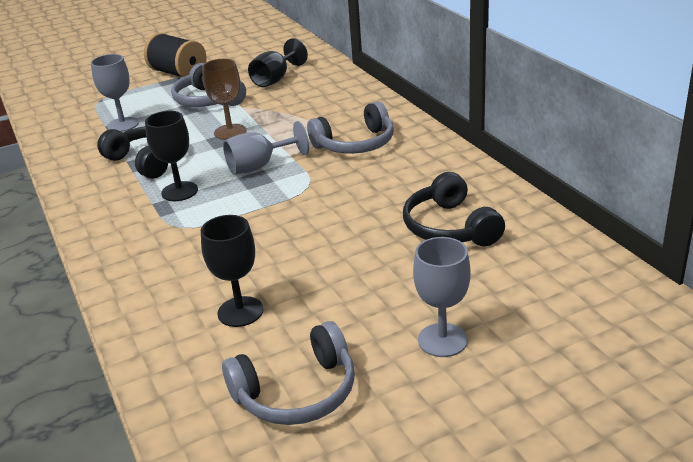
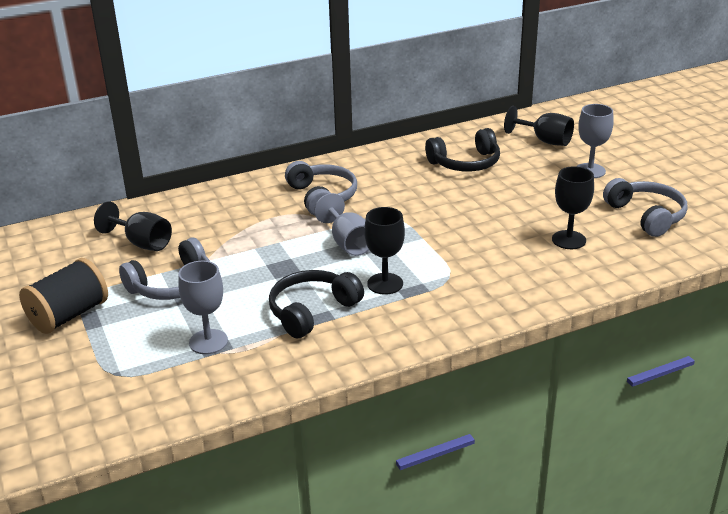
camera: 90 degrees left, 0 degrees up
brown goblet [202,59,246,140] -> none
none -> black goblet [504,106,574,146]

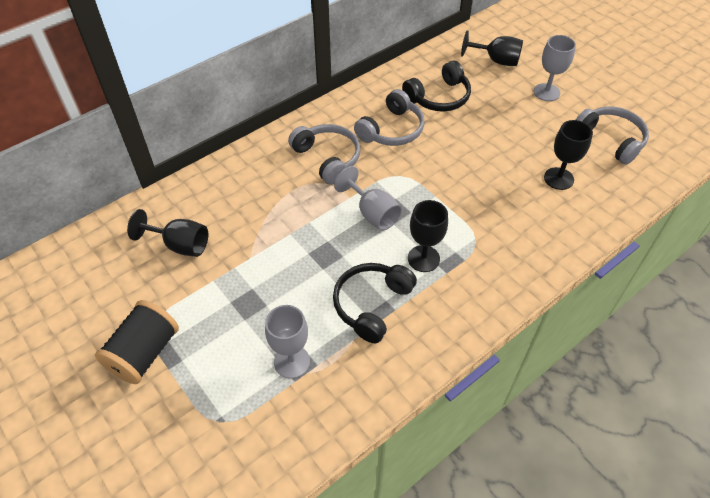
camera: 15 degrees left, 20 degrees up
grey headphones [119,238,210,300] -> grey headphones moved to [354,89,424,146]

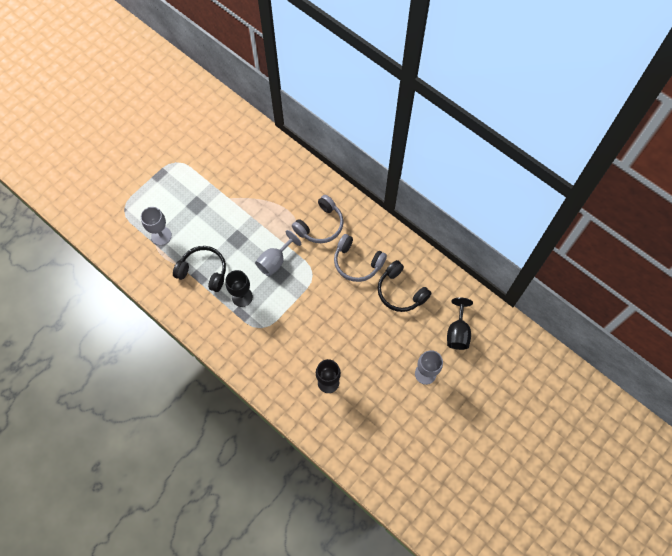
camera: 80 degrees right, 15 degrees up
black spool [95,300,179,384] -> none
black goblet [127,209,208,257] -> none
grey headphones [576,106,649,165] -> none

